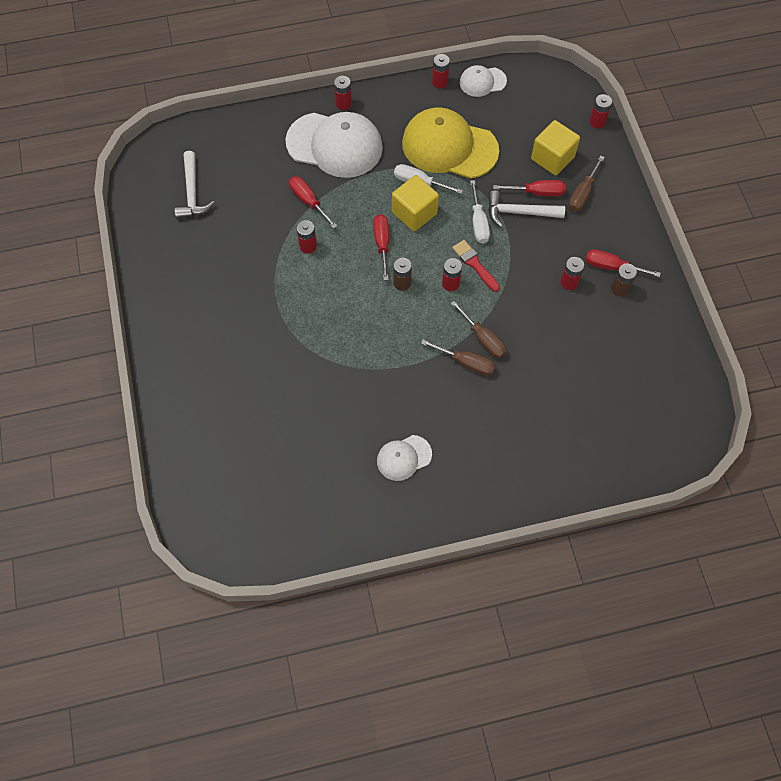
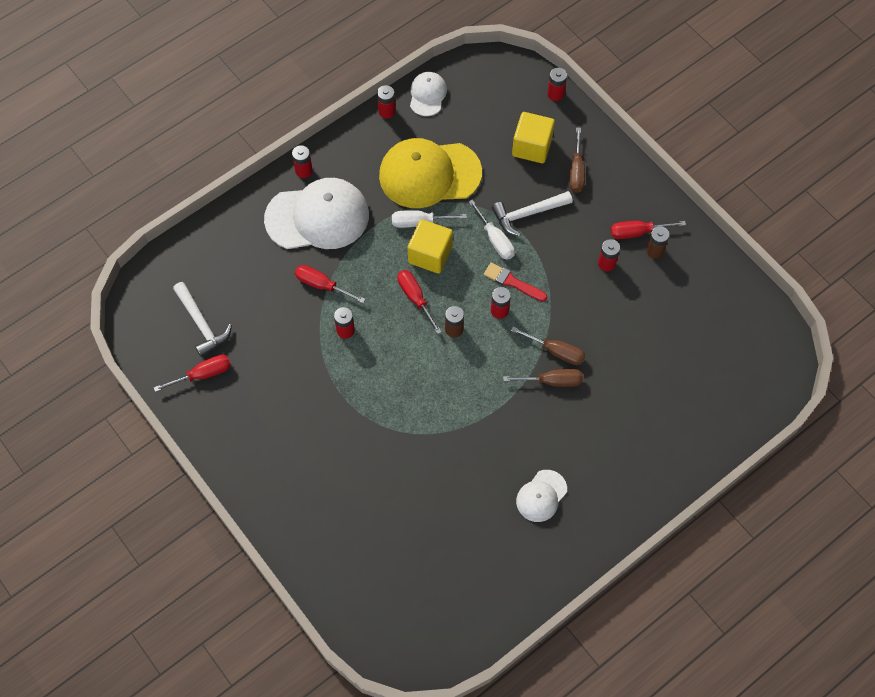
camera: 25 degrees left, 0 degrees up
white cap [460,65,507,97] -> white cap turned 135 degrees clockwise [410,72,447,116]
red screwdriver [493,180,566,197] -> red screwdriver moved to [154,355,231,392]

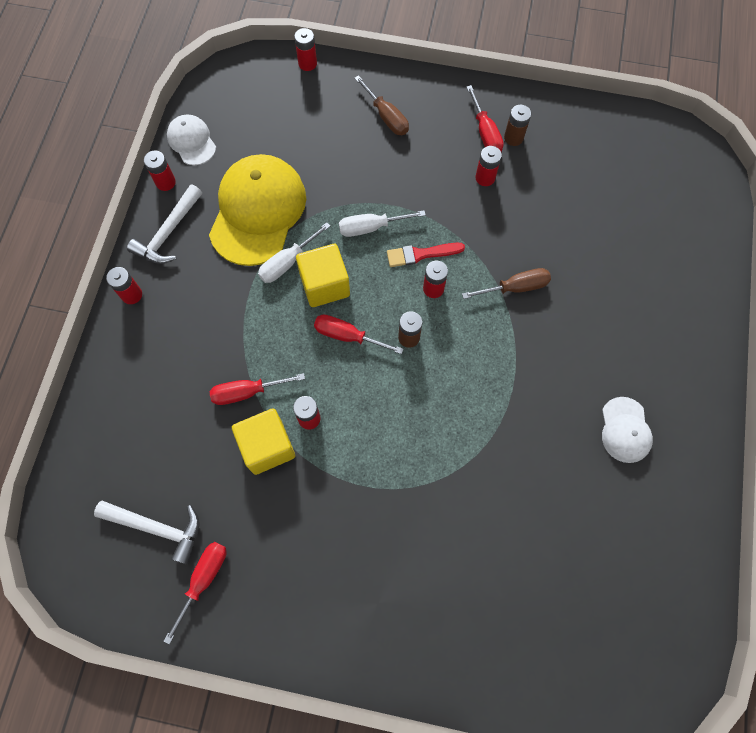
camera: 40 degrees left, 5 degrees up
white cap [264,178,369,249] -> none
yellow cap [379,138,482,208] -> yellow cap turned 150 degrees clockwise [209,154,306,266]
white screwdriver [468,199,515,260] -> white screwdriver turned 150 degrees clockwise [339,210,426,237]
white hammer [492,191,573,236] -> white hammer moved to [127,184,202,264]
brown screwdriver [503,369,583,387] -> none
yellow cube [512,112,555,163] -> yellow cube moved to [232,408,295,475]
red screwdriver [611,221,686,239] -> red screwdriver turned 60 degrees counterclockwise [467,85,504,152]

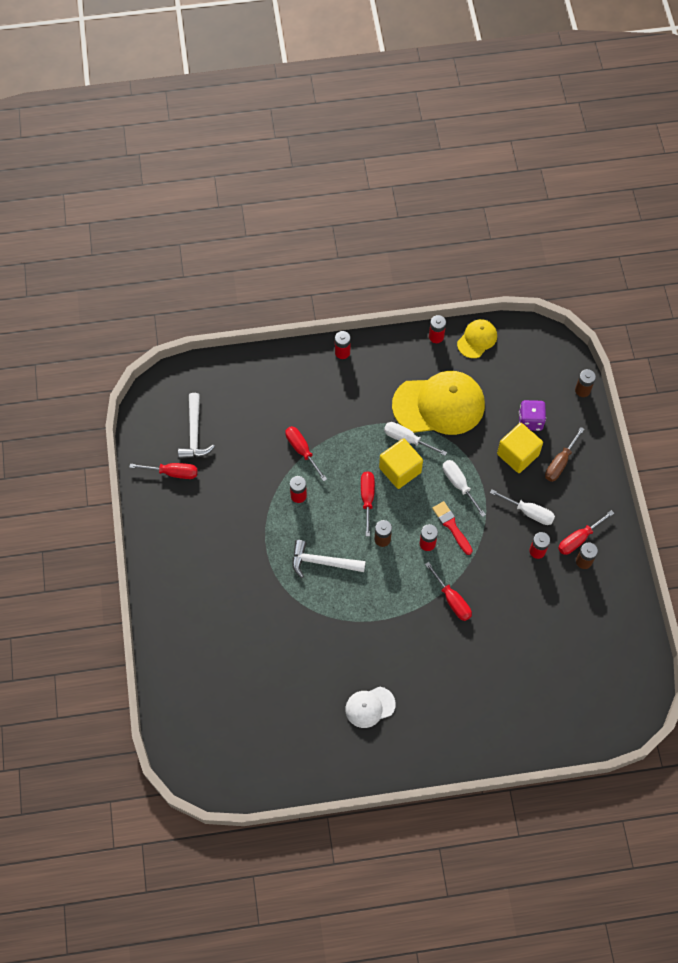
camera: 70 degrees right, 5 degrees down
white hammer [127,184,202,264] -> white hammer moved to [292,540,366,578]
white cap [167,115,216,165] -> yellow cap [457,319,497,358]
yellow cube [232,408,295,475] -> yellow cube moved to [497,423,543,473]
red battery [294,28,317,71] -> brown battery [575,369,596,397]
brown screwdriver [462,268,551,299] -> red screwdriver [425,562,472,621]
none -> white screwdriver [490,489,555,525]
none -> purple dice [519,400,546,431]

